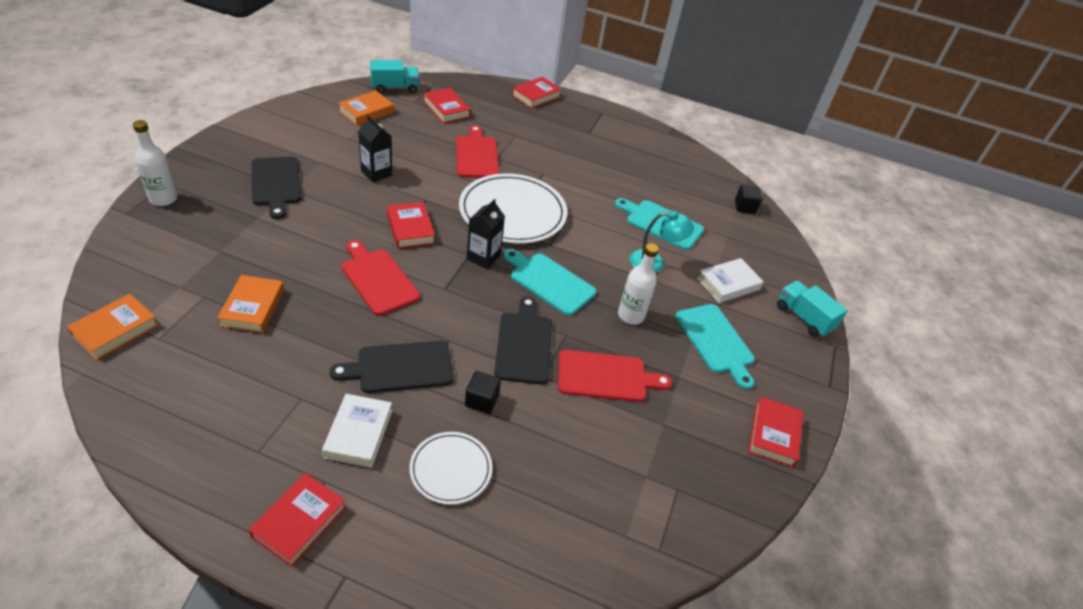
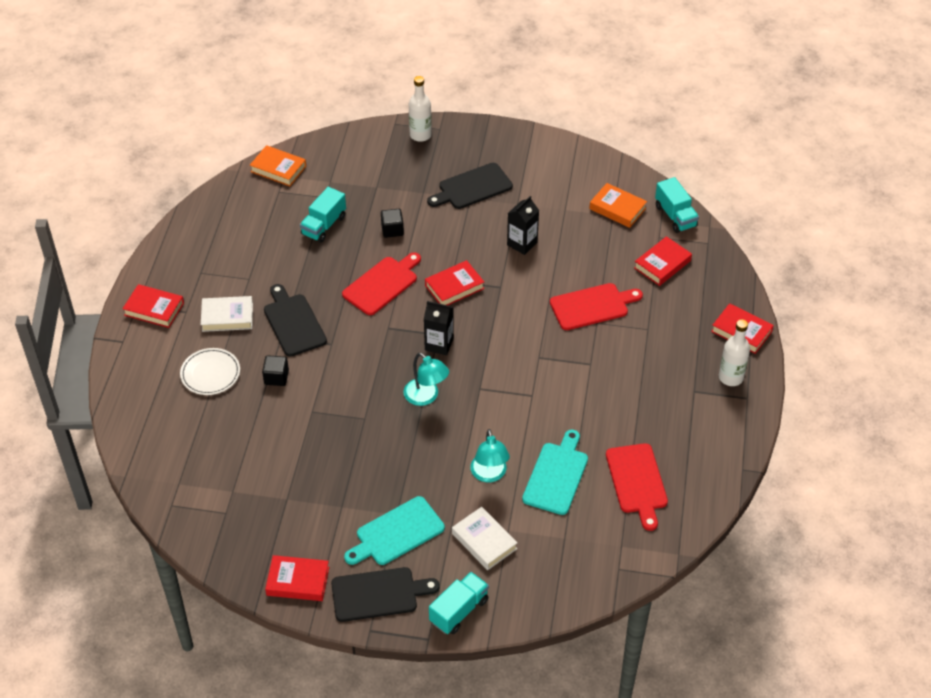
camera: 85 degrees right, 5 degrees up
orange book [217,275,284,333] -> turquoise truck [300,187,346,243]
white plate [459,173,567,244] -> none
black cutting board [494,297,552,385] -> black cutting board moved to [331,567,440,622]
turquoise cutting board [504,249,597,316] -> turquoise lamp [403,353,449,406]
red cutting board [558,350,672,402] -> red cutting board moved to [606,443,668,531]
white bottle [618,243,659,325] -> white bottle moved to [719,319,750,386]
black cube [735,185,762,214] -> black cube moved to [381,209,404,238]

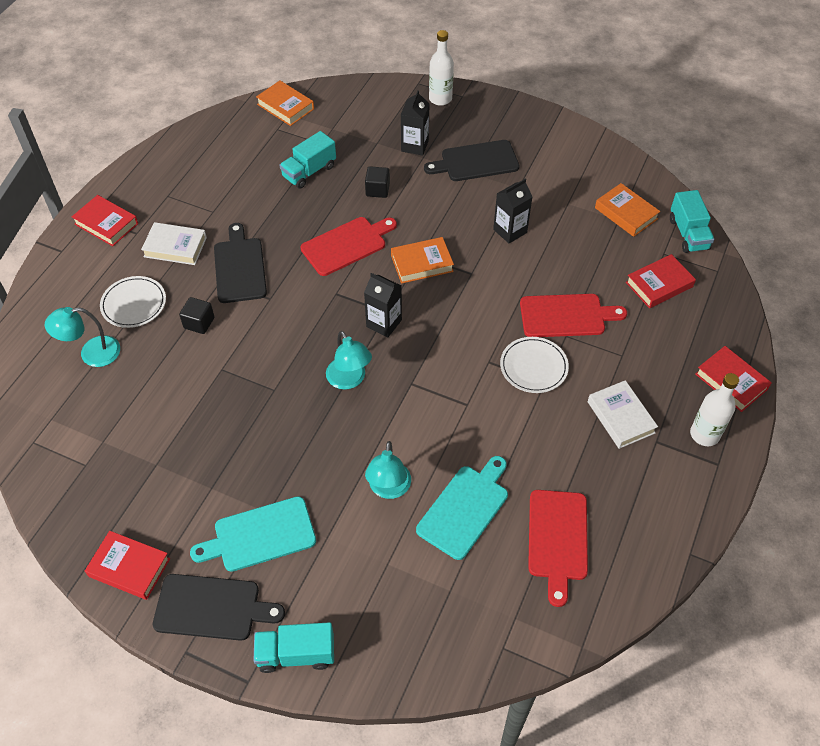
camera: 15 degrees right, 5 degrees up
red book [425,260,484,305] -> orange book [391,237,454,284]
turquoise truck [429,572,489,634] -> turquoise truck turned 150 degrees counterclockwise [254,622,334,673]
white book [452,507,518,570] -> white book moved to [588,380,658,449]
none -> turquoise lamp [45,307,120,367]
none -> black carton [401,90,430,156]
none -> white plate [500,337,569,393]

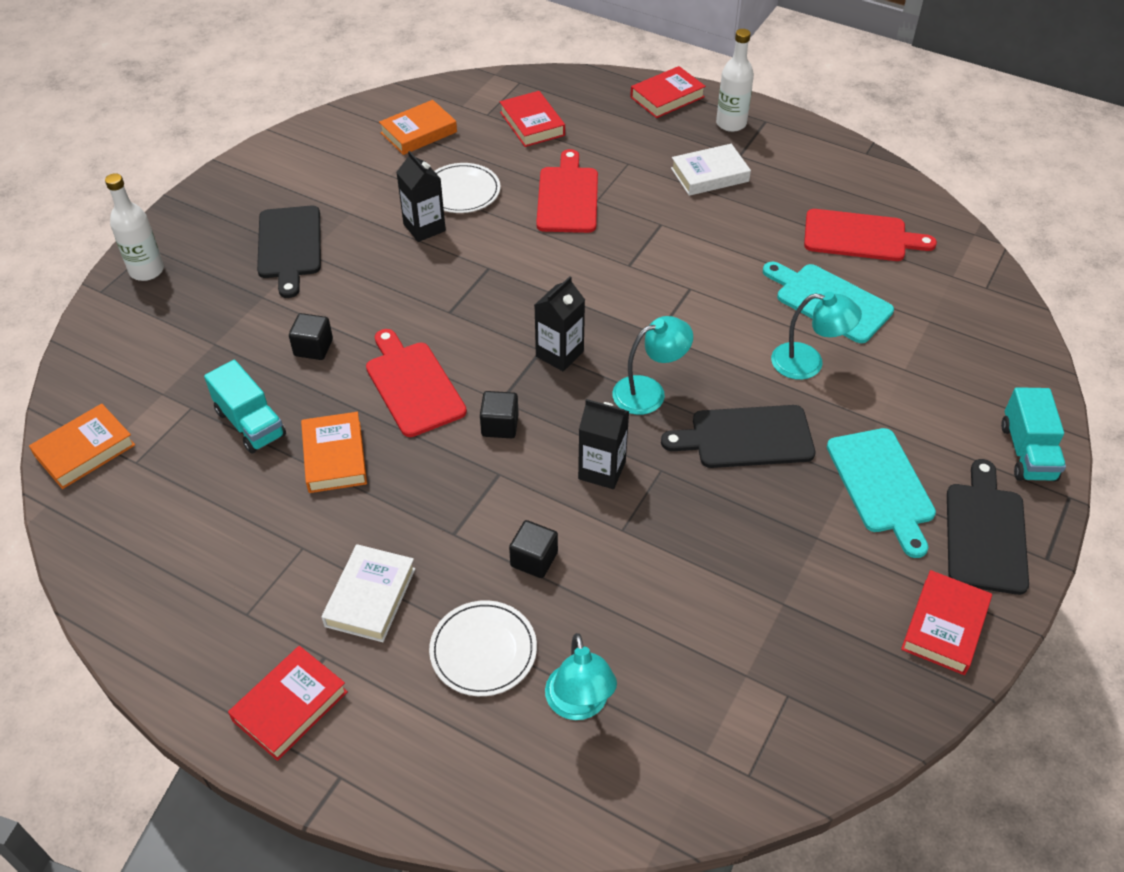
camera: 85 degrees left, 5 degrees down
black cutting board [214,223,267,303] -> black cutting board moved to [661,405,815,468]
orange book [391,237,454,284] -> orange book moved to [301,412,367,493]
black carton [401,90,430,156] -> black carton moved to [578,399,629,489]
white plate [500,337,569,393] -> white plate moved to [434,163,501,213]
turquoise truck [670,190,714,253] -> none
none -> black cube [480,391,519,438]

